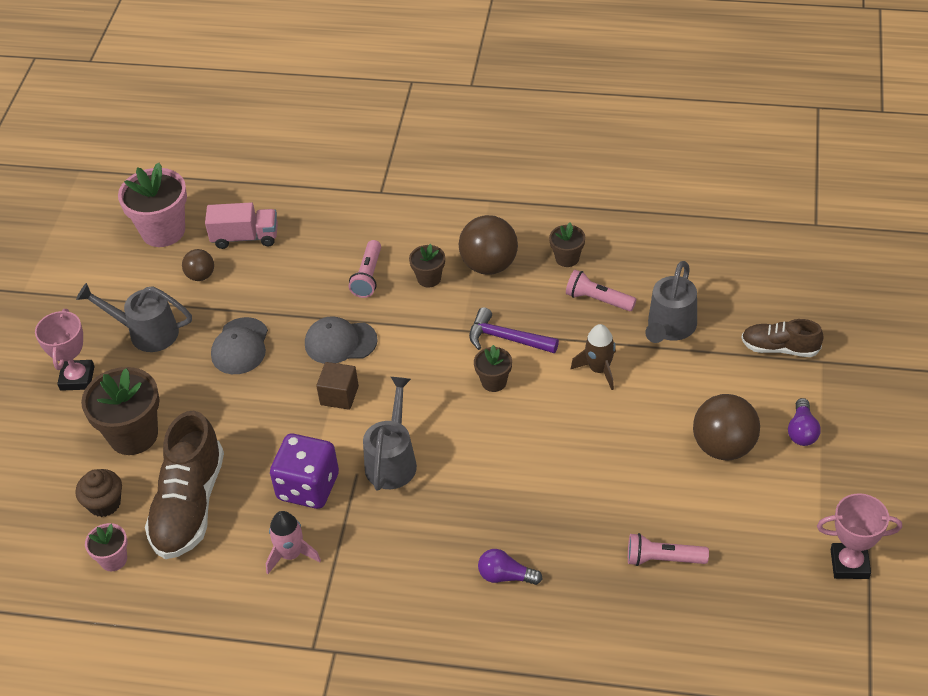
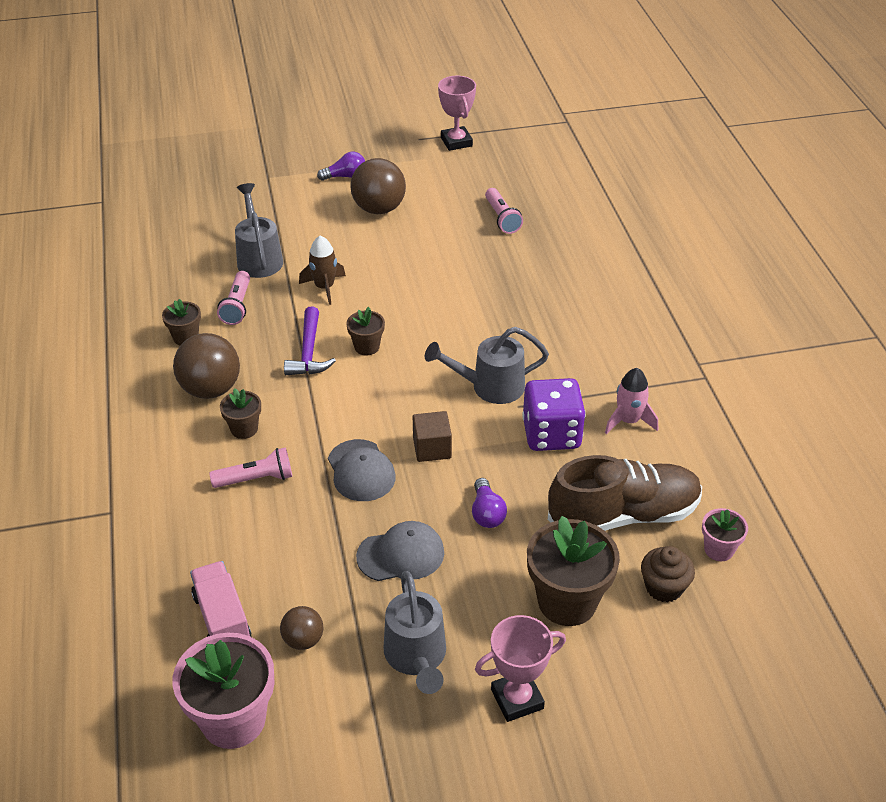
camera: 115 degrees left, 5 degrees down
purple light bulb [478,549,542,585] -> purple light bulb moved to [472,478,507,528]
grey watering can [645,261,697,343] -> grey watering can turned 105 degrees counterclockwise [235,183,283,278]
brown shoe [741,319,824,357] -> none

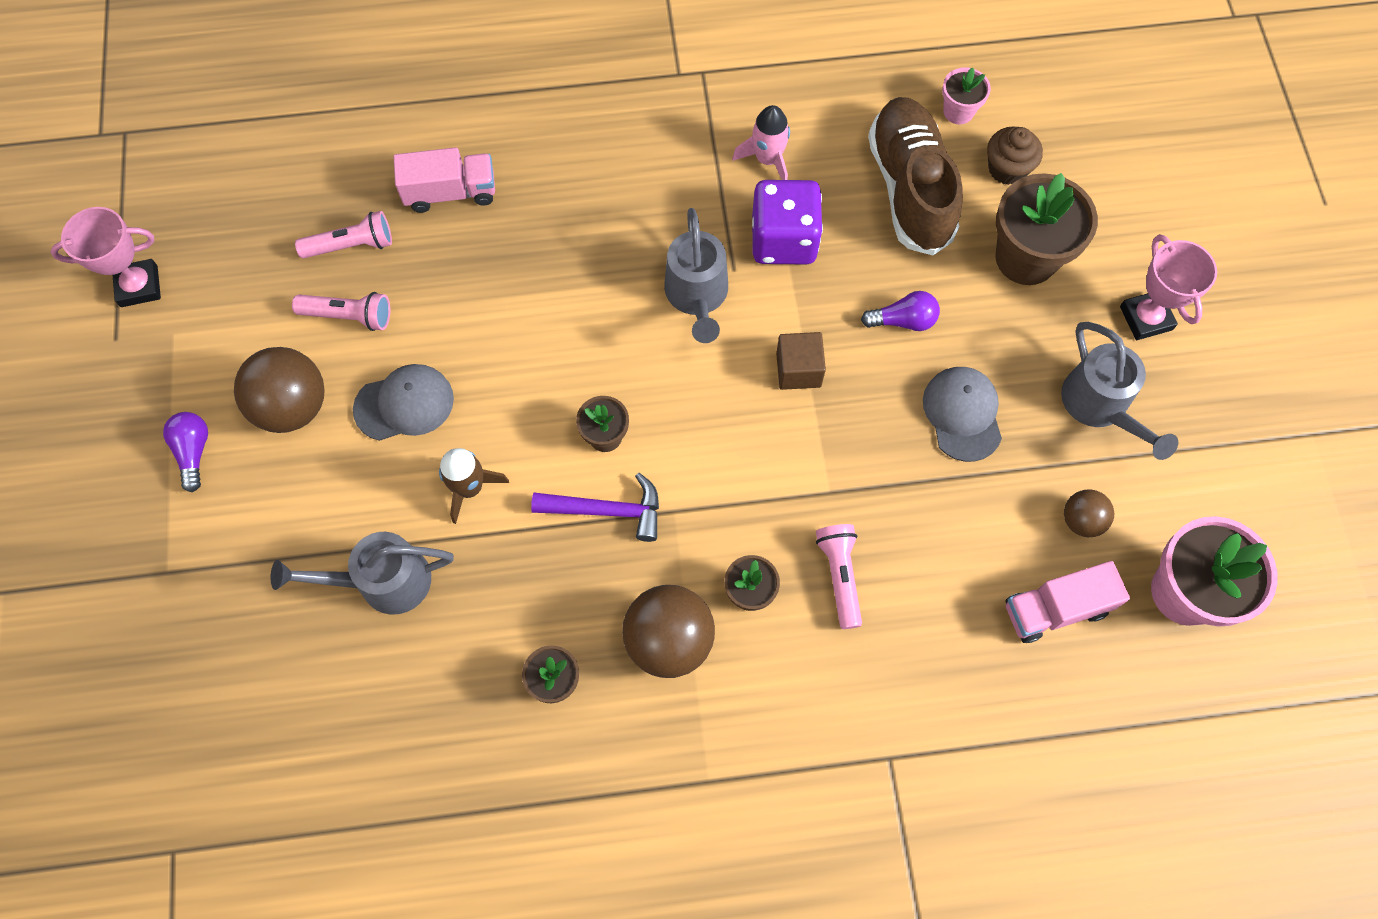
camera: 85 degrees left, 25 degrees up
pink flashlight [217,271,250,325] -> pink flashlight moved to [292,292,390,331]
grey cap [328,439,396,501] -> grey cap moved to [353,364,454,441]
grey watering can [384,571,446,694] -> grey watering can turned 75 degrees clockwise [1061,322,1178,460]
none -> pink truck [394,147,495,213]

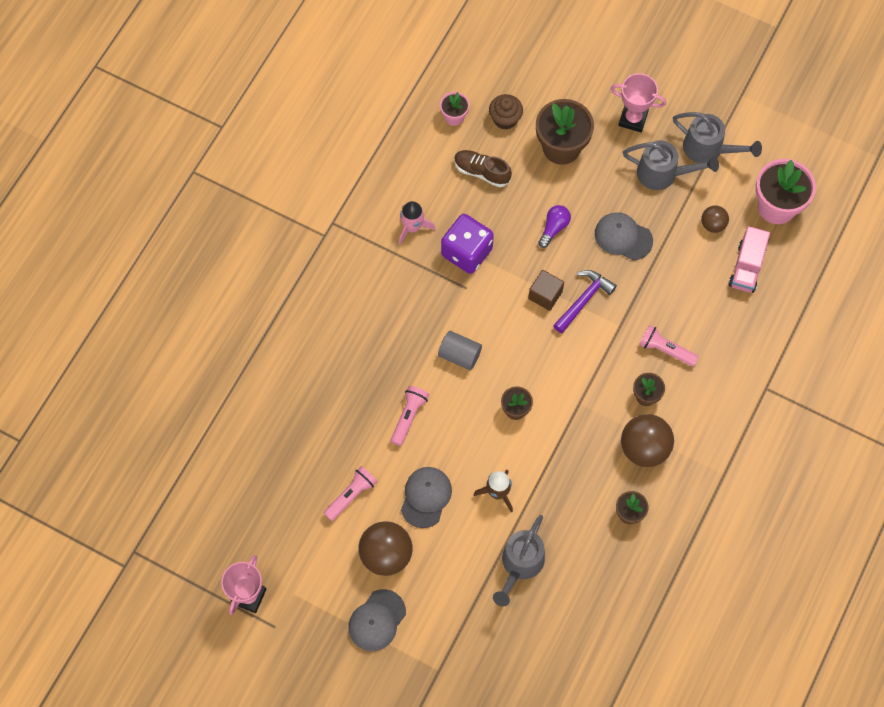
camera: 55 degrees left, 0 degrees up
purple light bulb [163,412,208,492] -> grey cap [348,589,406,651]
pink flashlight [295,211,392,258] -> pink flashlight moved to [391,386,429,446]
pink truck [394,147,495,213] -> none
purple hammer [531,473,659,542] -> purple hammer moved to [553,270,617,333]
grey watering can [664,208,728,343] -> grey watering can moved to [673,112,762,163]
brown shoe [868,97,963,255] -> brown shoe [454,150,512,187], size x0.57
none -> grey cylinder [438,331,482,370]

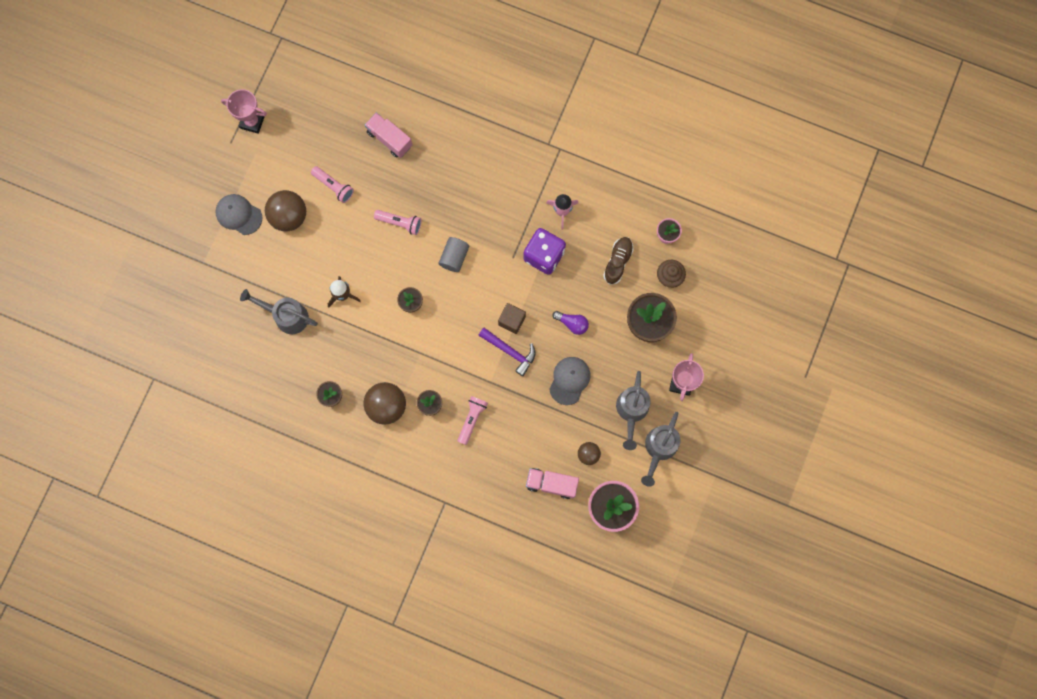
camera: 85 degrees right, 10 degrees up
grey cap [401,467,452,528] -> none
none -> pink truck [365,112,412,158]

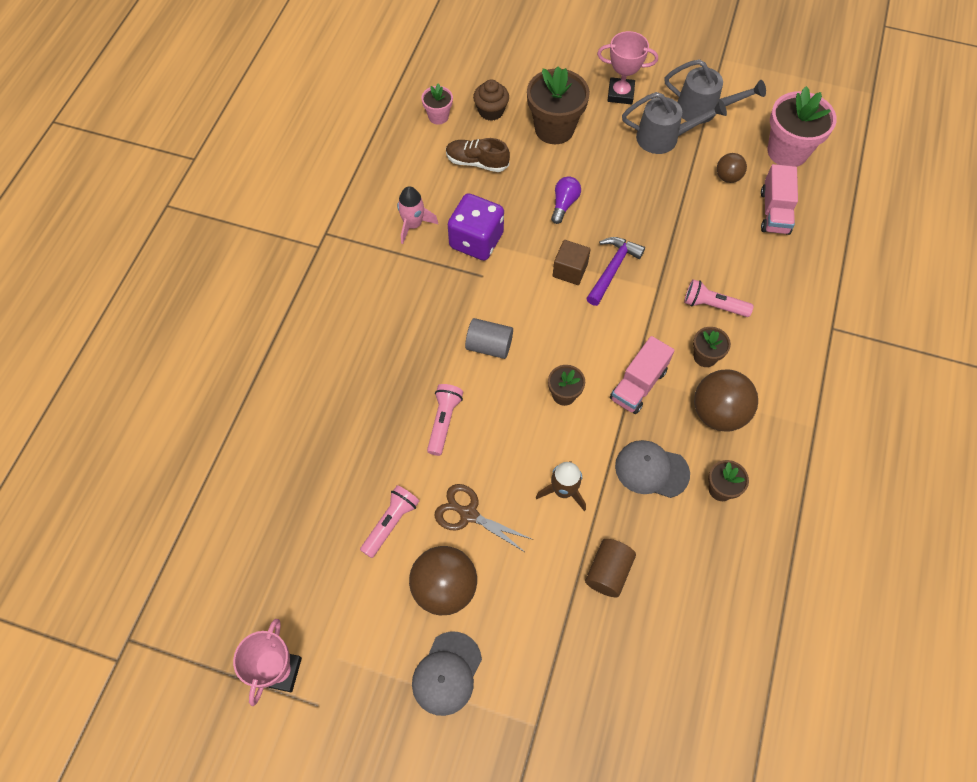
camera: 95 degrees left, 15 degrees down
grey watering can [240,289,318,334] -> brown cylinder [585,539,636,597]
pink truck [365,112,412,158] -> pink truck moved to [610,336,675,414]
grey cap [549,357,590,405] -> grey cap moved to [615,440,690,498]
none -> brown scissors [434,484,533,553]

